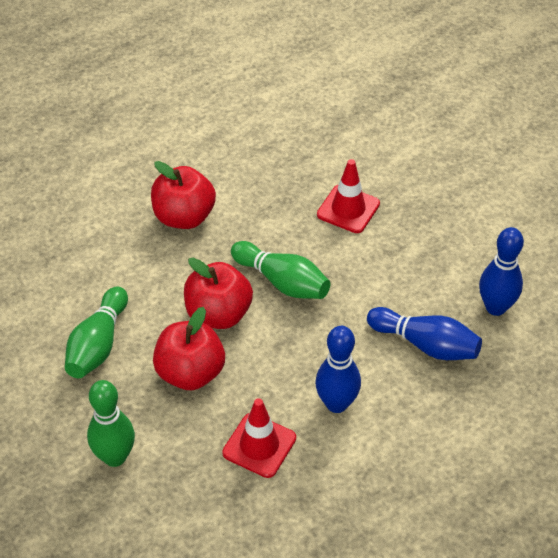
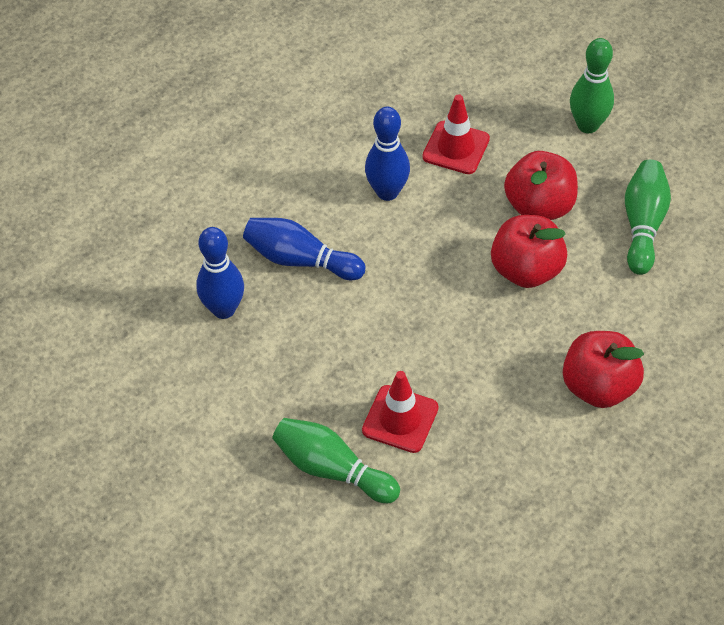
camera: 175 degrees right, 5 degrees up
green bowling pin [231,241,330,299] -> green bowling pin moved to [272,418,400,503]

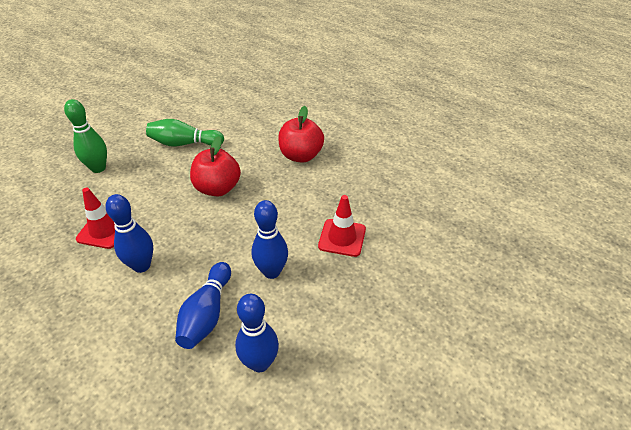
camera: 100 degrees left, 10 degrees down
green bowling pin [272,418,400,503] -> none
red apple [504,151,578,220] -> none
none -> blue bowling pin [252,200,288,279]

